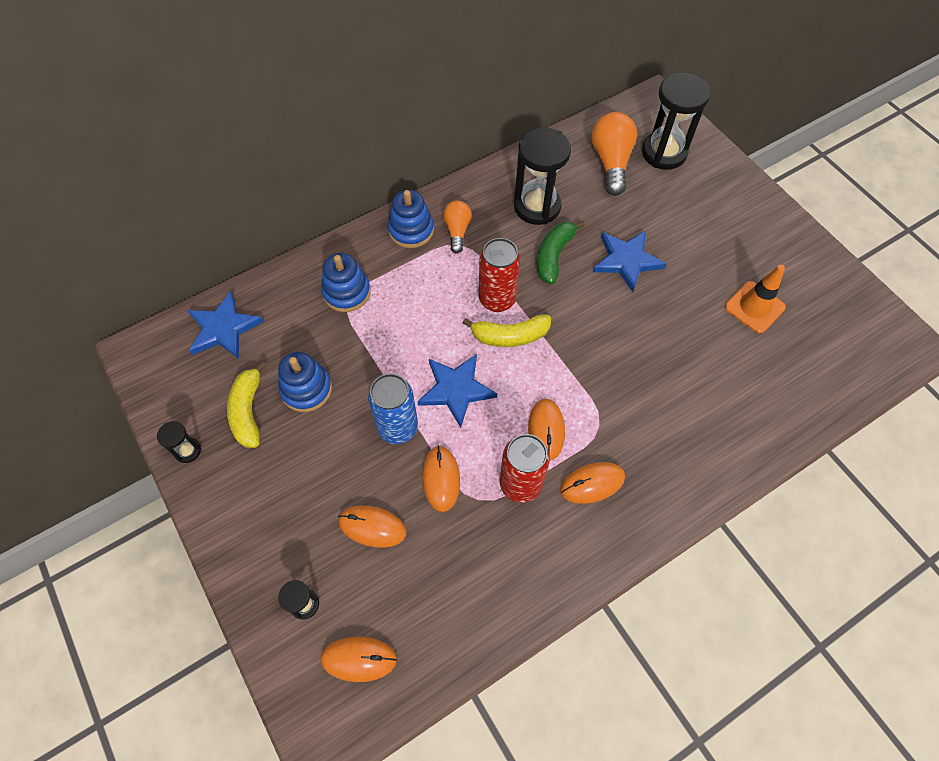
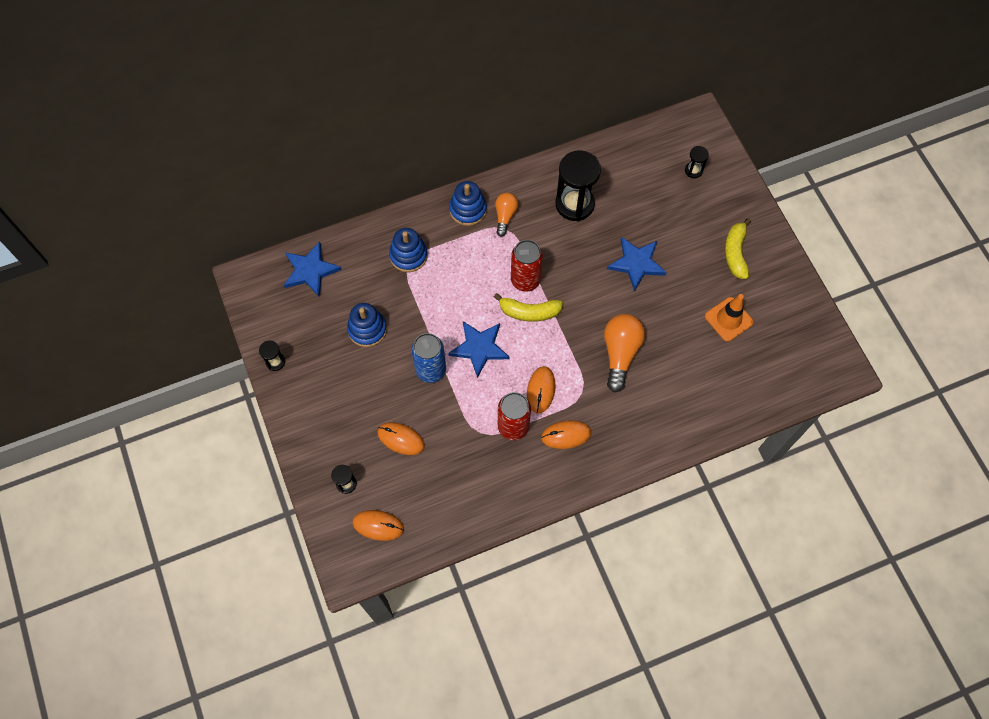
camera: 10 degrees right, 5 degrees up
yellow banana [227,361,266,448] -> yellow banana moved to [725,218,751,279]
orange mouse [422,445,460,512] -> none
green banana [537,221,585,284] -> none
orange light bulb [592,112,637,196] -> orange light bulb moved to [604,314,645,393]
black hourglass [642,73,711,170] -> black hourglass [685,146,709,178], size x0.47

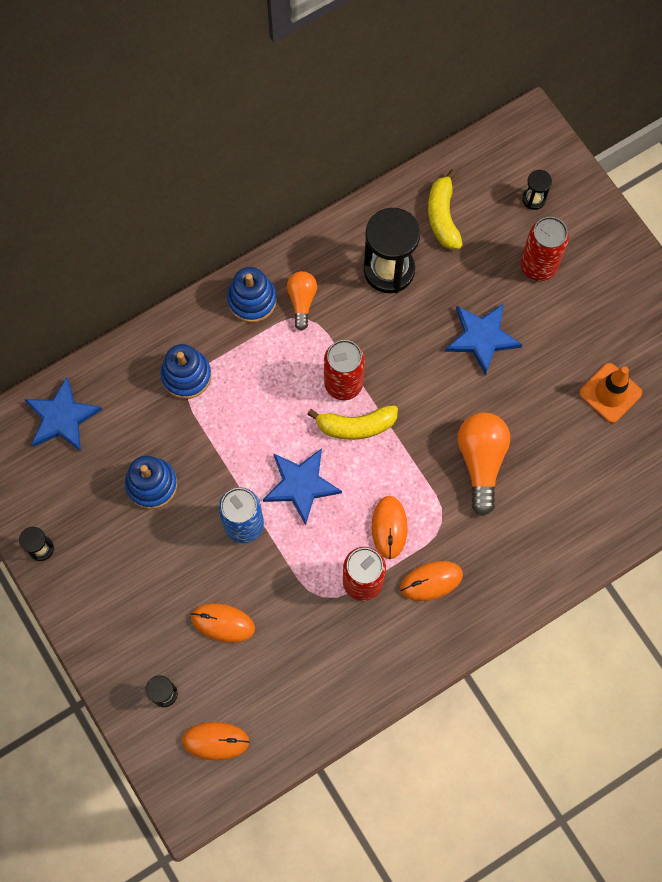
camera: 10 degrees left, 5 degrees up
yellow banana [725,218,751,279] -> yellow banana moved to [428,169,463,249]
none -> red can [520,217,569,281]

